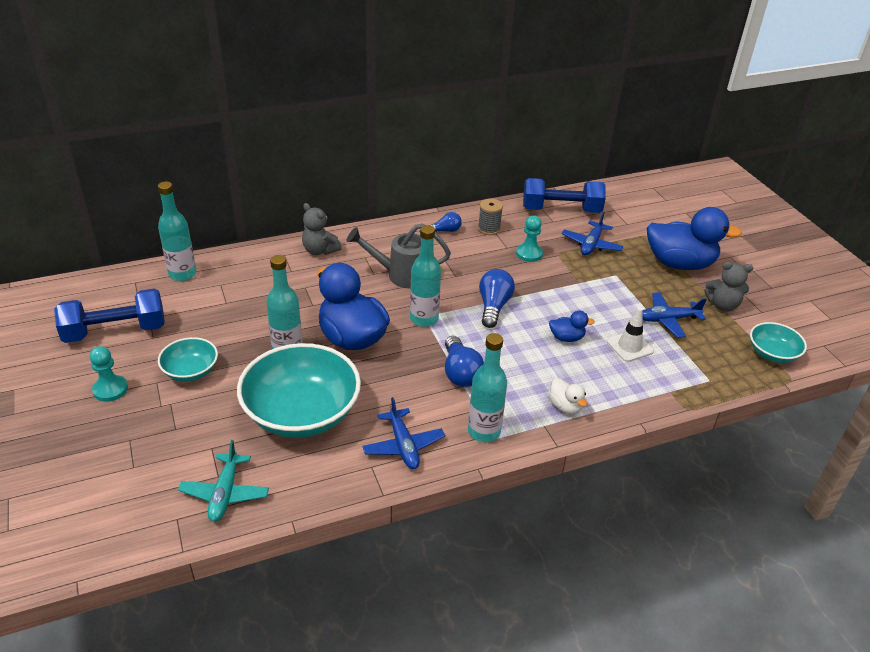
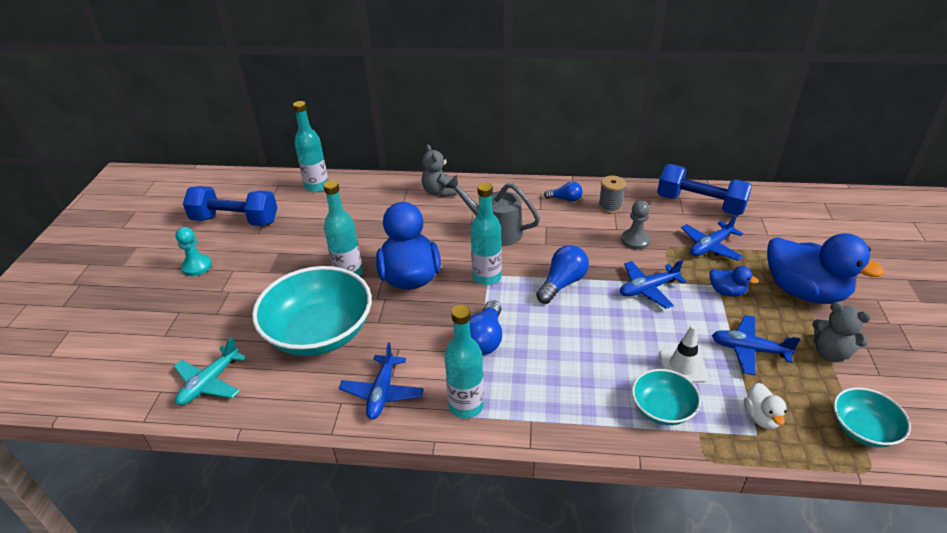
camera: 30 degrees right, 0 degrees up
turquoise bowl [158,337,218,382] -> turquoise bowl moved to [632,369,701,425]
turquoise pawn [516,216,543,262] -> grey pawn [621,201,650,250]
blue duck [549,311,595,342] -> blue duck moved to [709,266,759,297]
white duck [549,378,587,414] -> white duck moved to [744,383,787,429]
none -> blue plane [620,260,687,309]

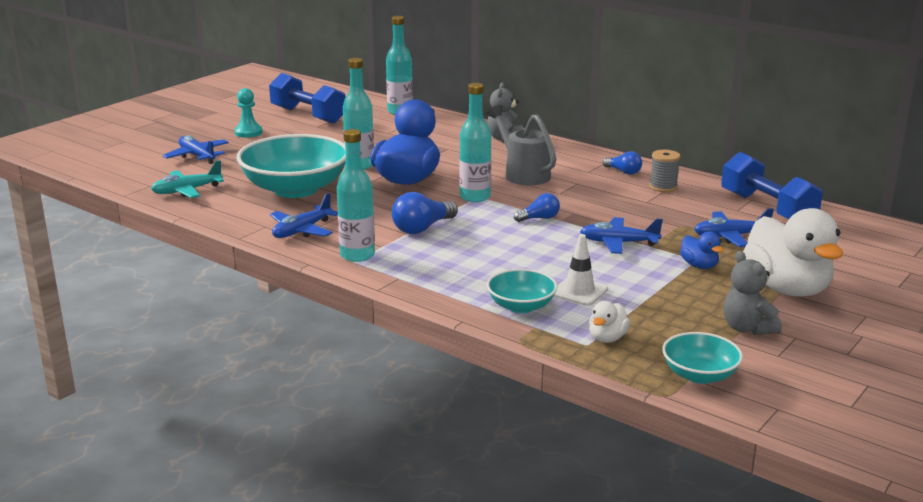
camera: 30 degrees right, 15 degrees down
blue light bulb [536,245,589,304] -> blue light bulb [514,193,560,222], size x0.62
grey pawn [621,201,650,250] -> none
blue plane [712,315,801,375] -> blue plane moved to [162,135,229,164]
blue duck [767,233,885,304] -> white duck [743,208,843,297]

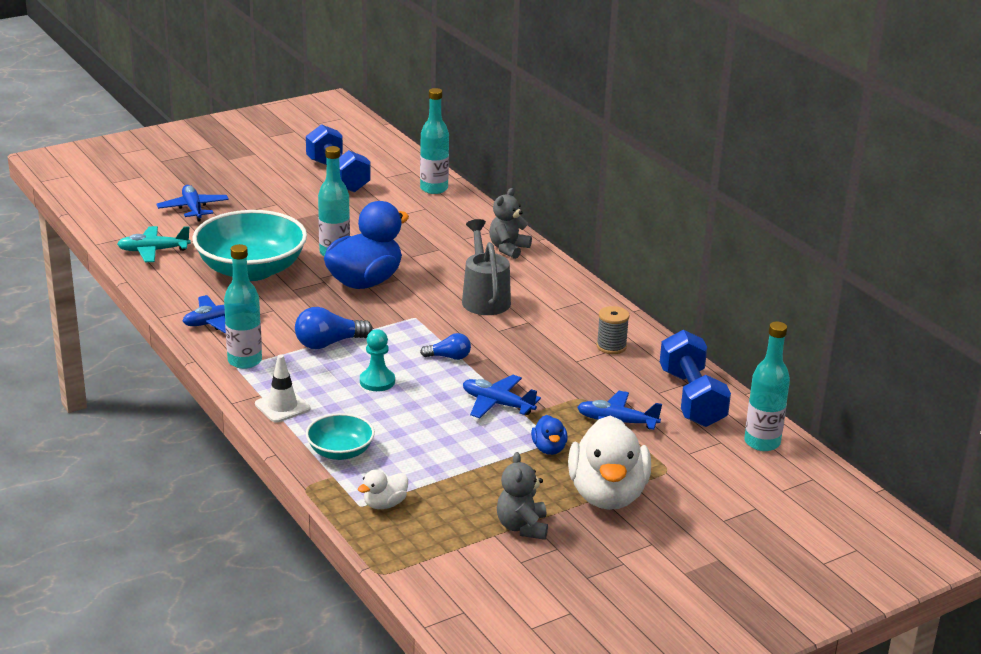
camera: 20 degrees right, 5 degrees up
turquoise pawn [234,88,263,138] -> turquoise pawn moved to [360,329,395,391]
turquoise bottle [459,83,491,202] -> turquoise bottle moved to [744,322,790,451]
white traffic cone [553,234,608,306] -> white traffic cone moved to [255,355,311,423]
blue light bulb [602,151,642,175] -> none
turquoise bowl [662,332,743,384] -> none

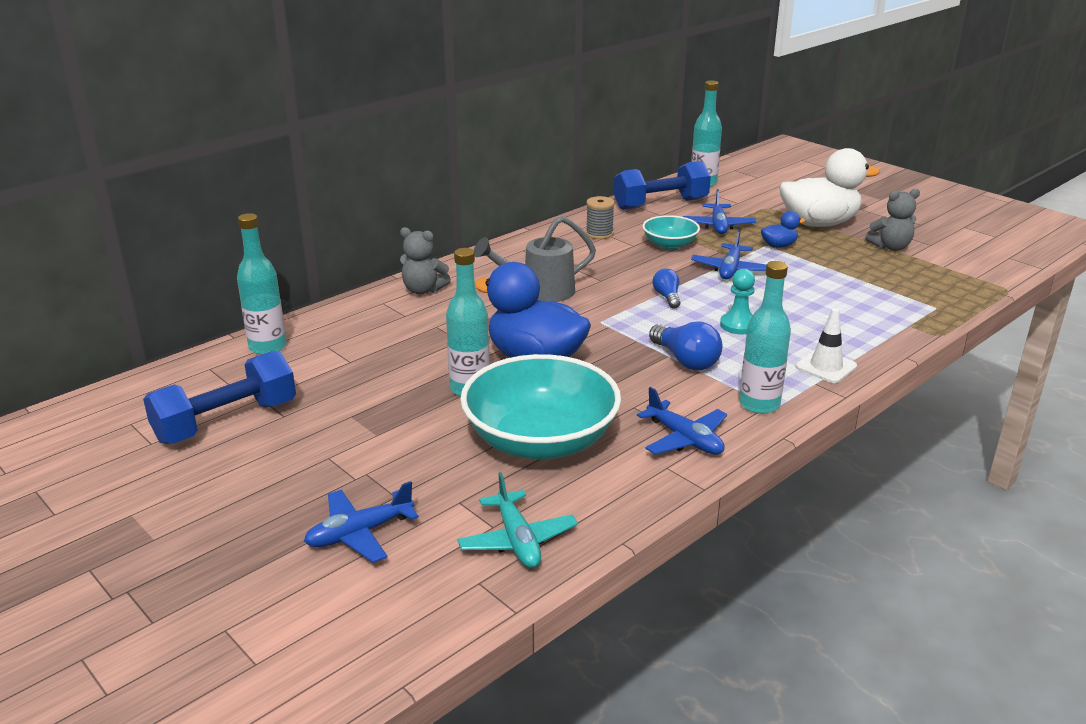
camera: 100 degrees left, 0 degrees up
turquoise bowl [306,413,375,460] -> turquoise bowl moved to [643,215,700,250]
white duck [358,470,408,509] -> none

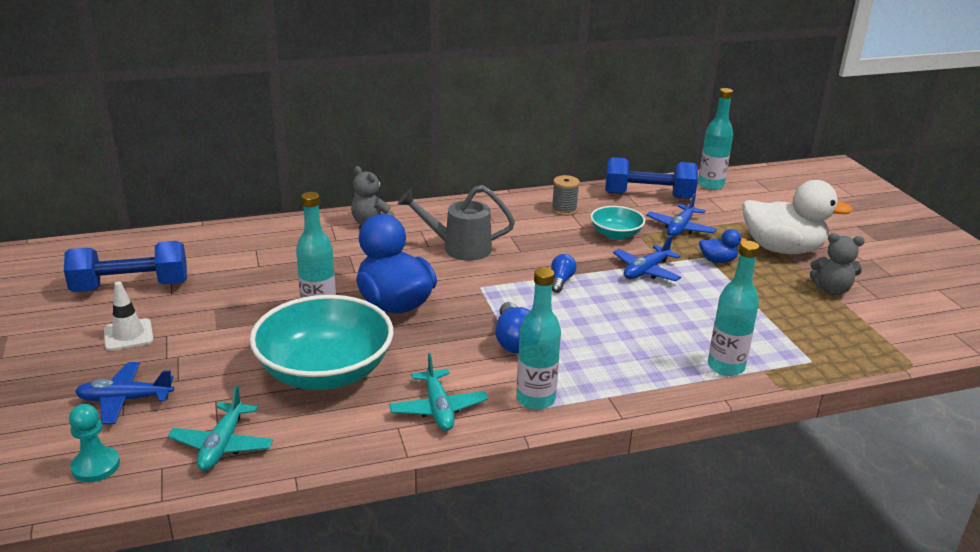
camera: 25 degrees right, 0 degrees up
turquoise bottle [237,213,287,355] -> turquoise bottle moved to [708,241,759,376]
blue plane [637,387,727,455] -> turquoise plane [389,353,488,431]
turquoise pawn [720,269,755,335] -> turquoise pawn moved to [69,404,120,482]
white traffic cone [796,308,857,383] -> white traffic cone moved to [104,282,153,351]

